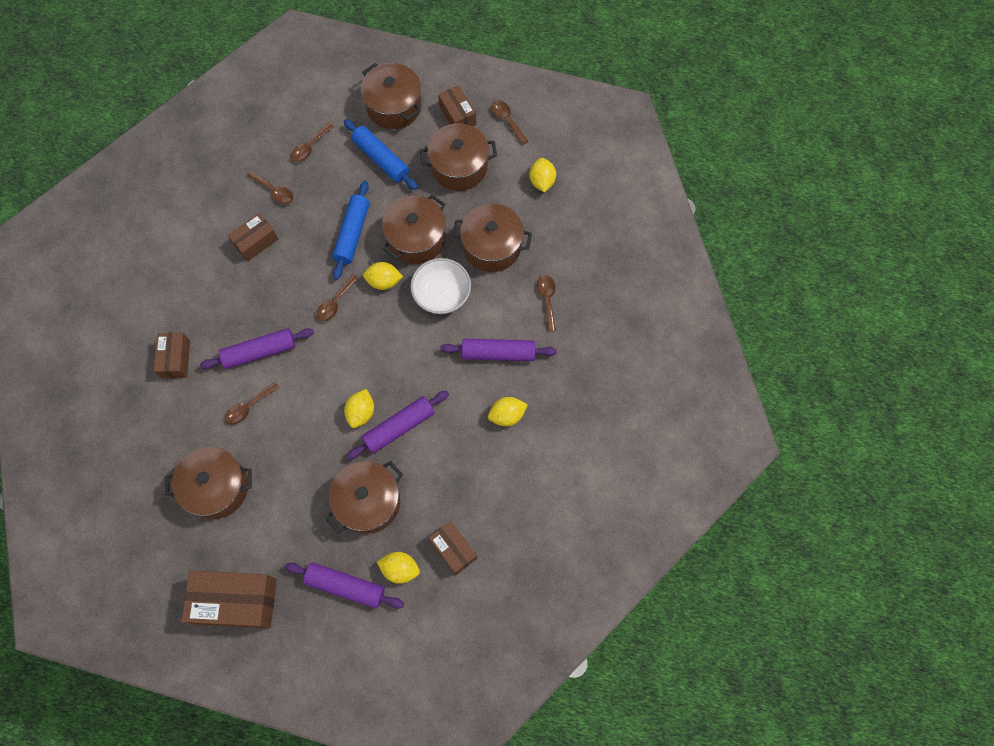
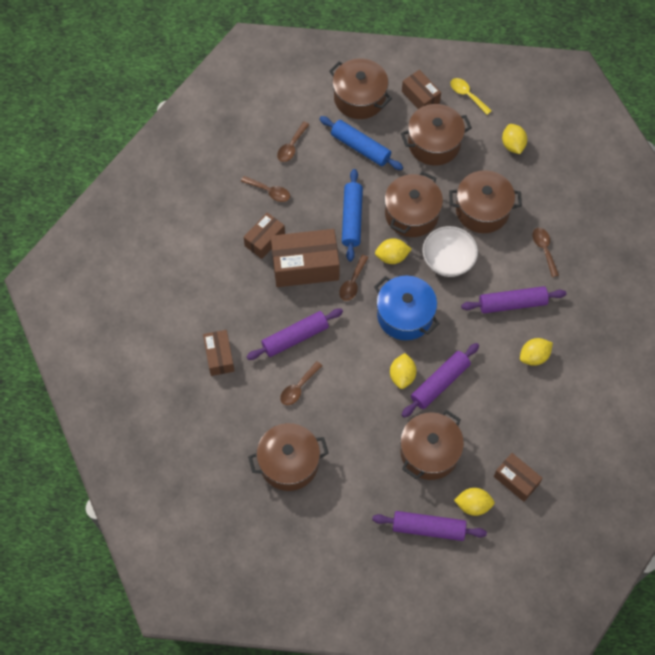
camera: 10 degrees left, 5 degrees down
brown box [181,570,277,628] -> brown box moved to [271,229,340,287]
brown spoon [492,100,528,145] -> yellow spoon [450,78,492,115]
none -> blue pot [374,276,440,340]

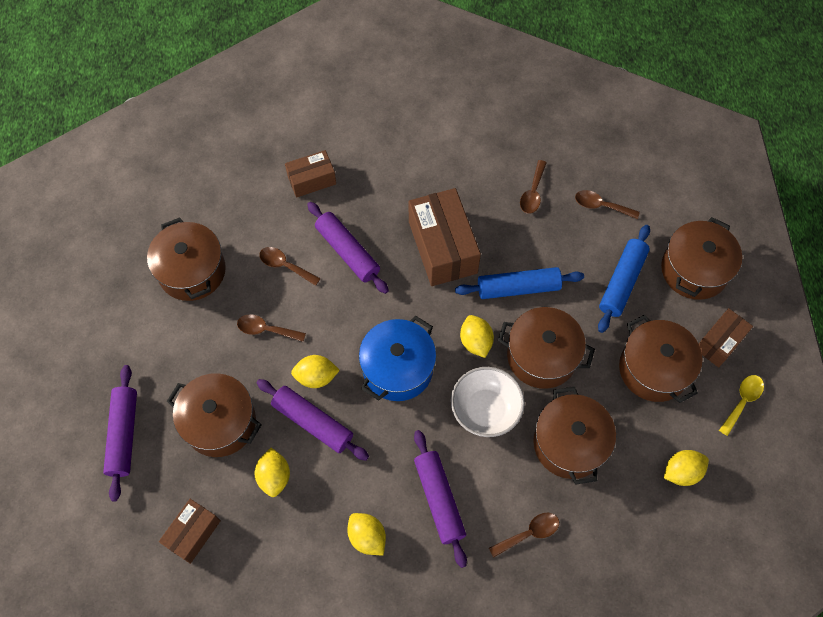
camera: 80 degrees right, 0 degrees up
brown box [244,213,285,259] -> none
brown spoon [339,254,369,301] -> brown spoon moved to [237,314,306,342]
yellow lemon [454,488,495,516] -> yellow lemon moved to [254,448,290,497]

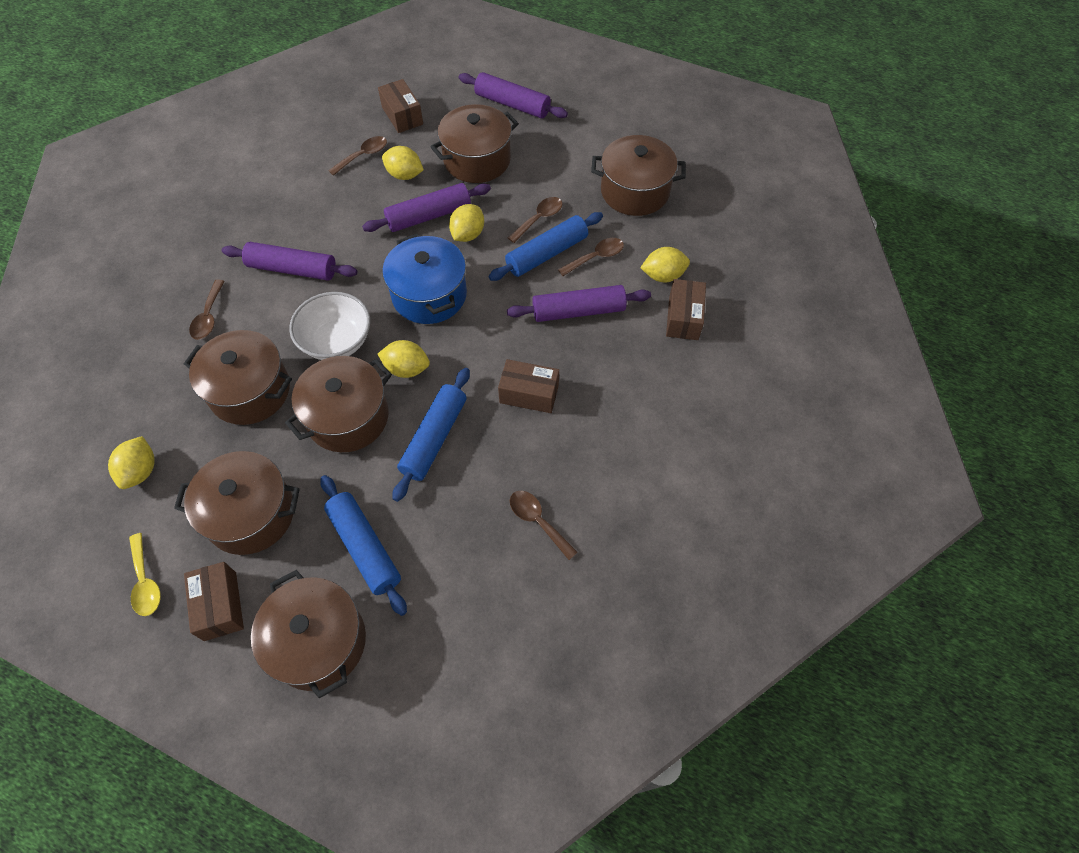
camera: 120 degrees right, 5 degrees down
yellow lemon [347,513,386,555] -> yellow lemon moved to [640,247,690,282]
brown box [409,188,481,286] -> brown box [498,359,559,413], size x0.58
brown spoon [575,190,640,219] -> brown spoon moved to [328,136,387,176]
none -> blue rolling pin [488,212,603,281]

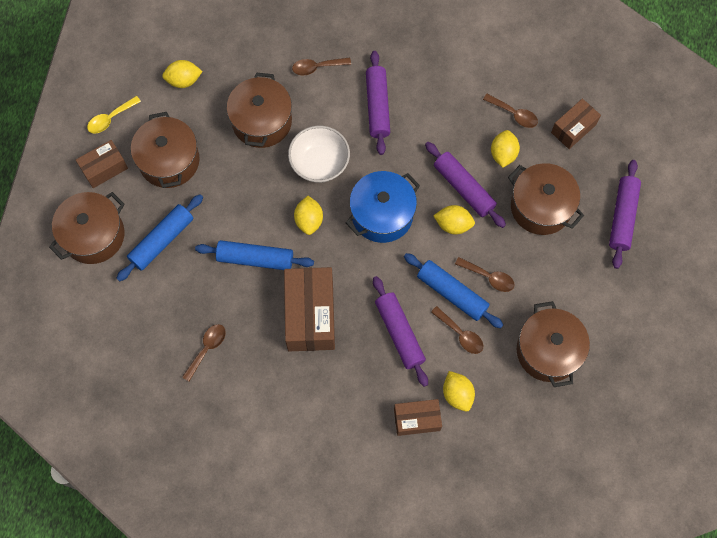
camera: 75 degrees right, 10 degrees up
brown pot [285,356,392,452] -> none
brown box [498,359,559,413] -> brown box [284,267,335,351], size x1.74

